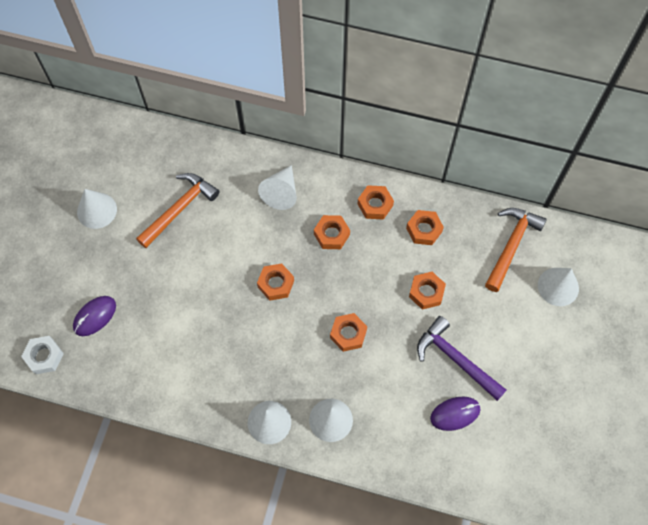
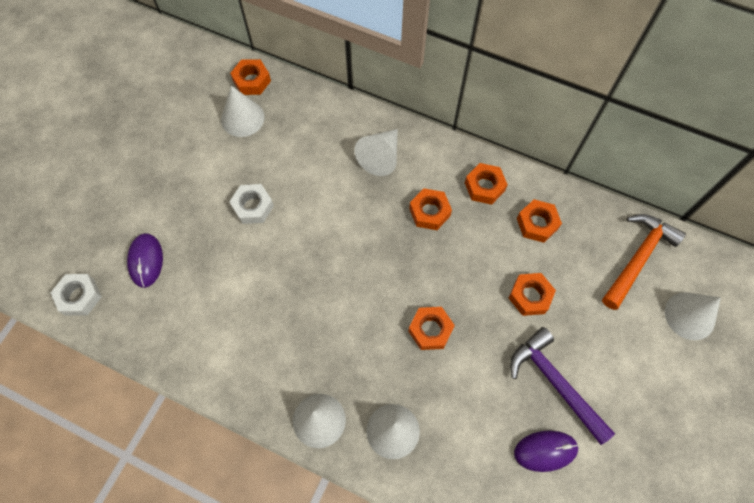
camera: 10 degrees right, 0 degrees up
purple mouse [73,296,116,336] -> purple mouse turned 60 degrees counterclockwise [127,233,163,288]
white cone [77,189,117,229] -> white cone moved to [221,86,265,137]
orange hammer [136,173,219,248] -> none
orange nut [257,263,294,301] -> orange nut moved to [230,59,271,95]
none -> white nut [230,184,274,224]

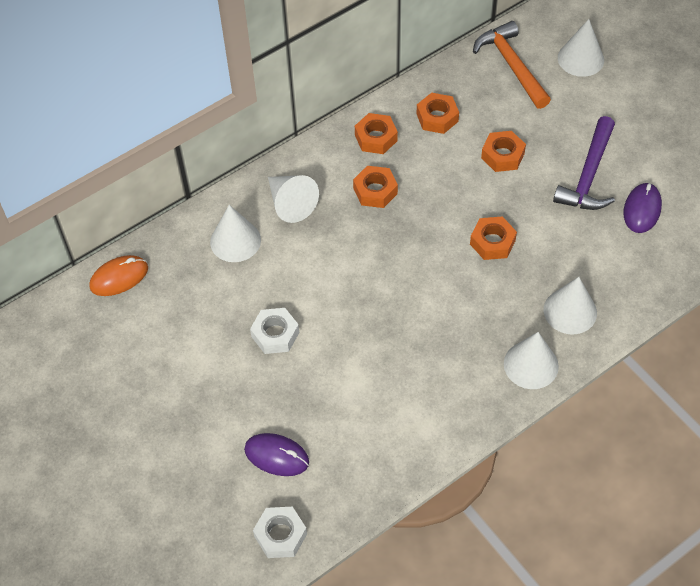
camera: 60 degrees left, 10 degrees down
white cone [221,86,265,137] -> white cone moved to [210,205,261,262]
orange nut [230,59,271,95] -> orange mouse [89,255,148,296]
purple hammer [510,327,615,445] -> purple hammer turned 60 degrees counterclockwise [553,116,615,210]

